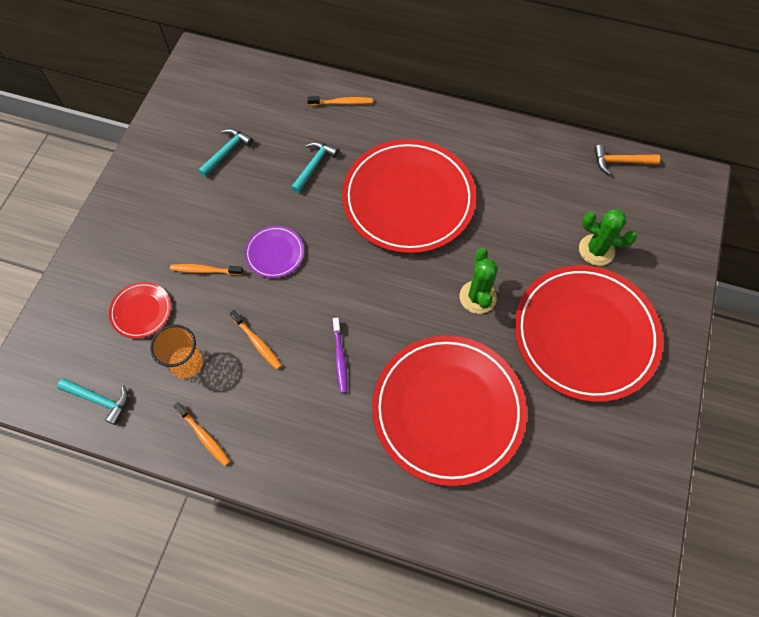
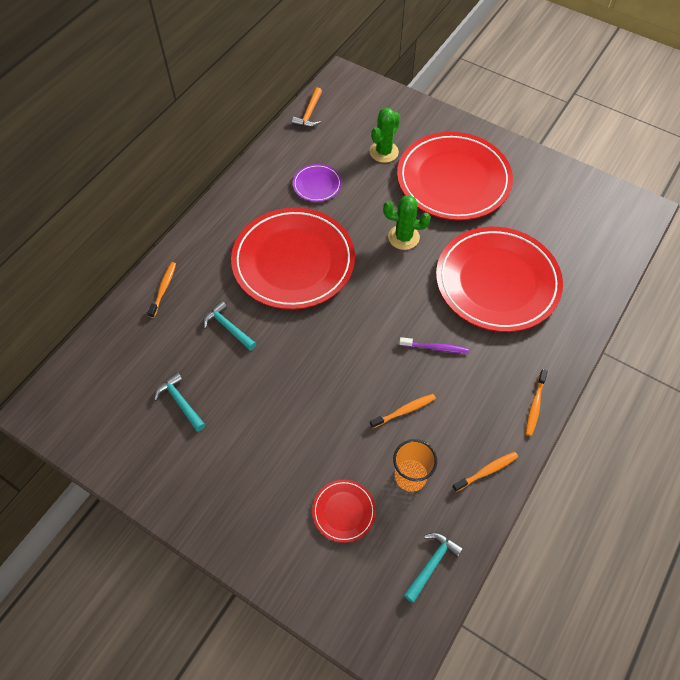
camera: 75 degrees left, 5 degrees down
orange toothbrush [170,264,243,275] -> orange toothbrush moved to [526,369,548,436]
purple plate [245,226,304,278] -> purple plate moved to [293,164,342,202]

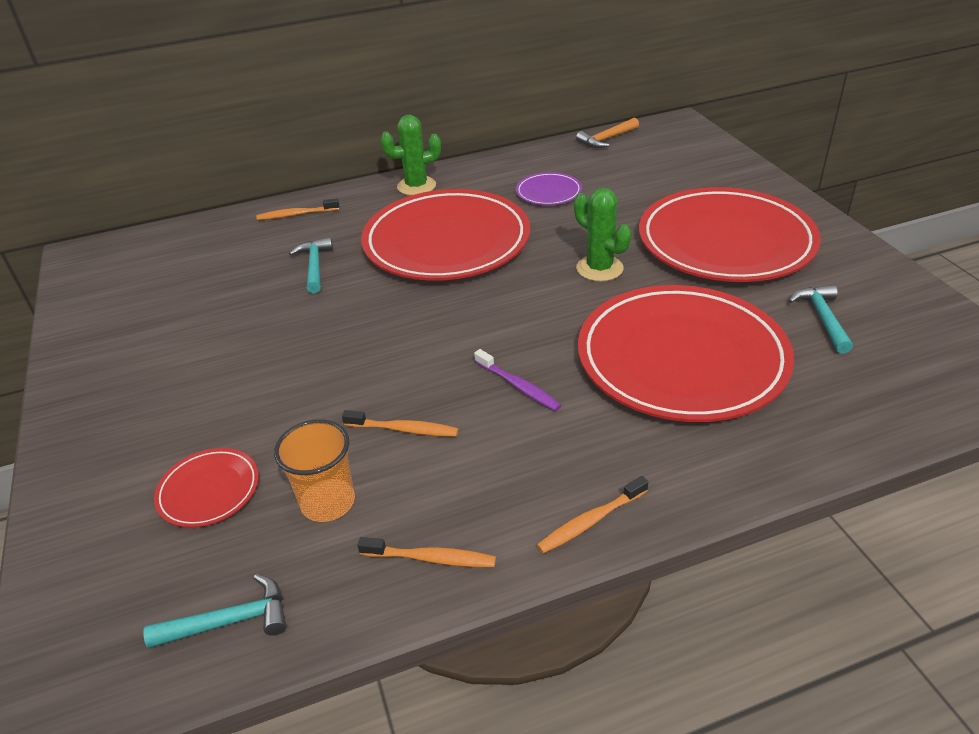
camera: 40 degrees right, 20 degrees down
orange toothbrush [148,262,176,318] -> orange toothbrush turned 150 degrees counterclockwise [256,198,339,220]
turquoise hammer [154,372,205,431] -> turquoise hammer moved to [788,285,853,354]
green cactus [370,108,400,163] -> green cactus moved to [380,115,441,196]

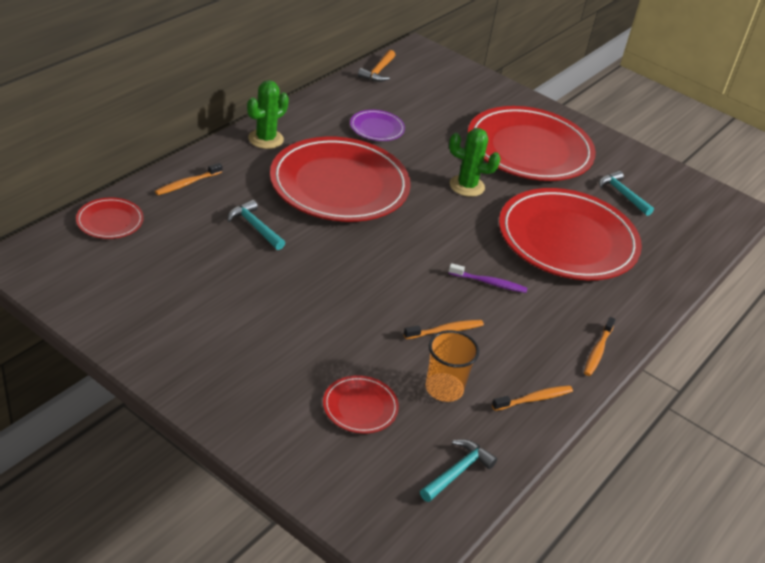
camera: 40 degrees left, 0 degrees up
none -> red plate [76,197,144,239]

